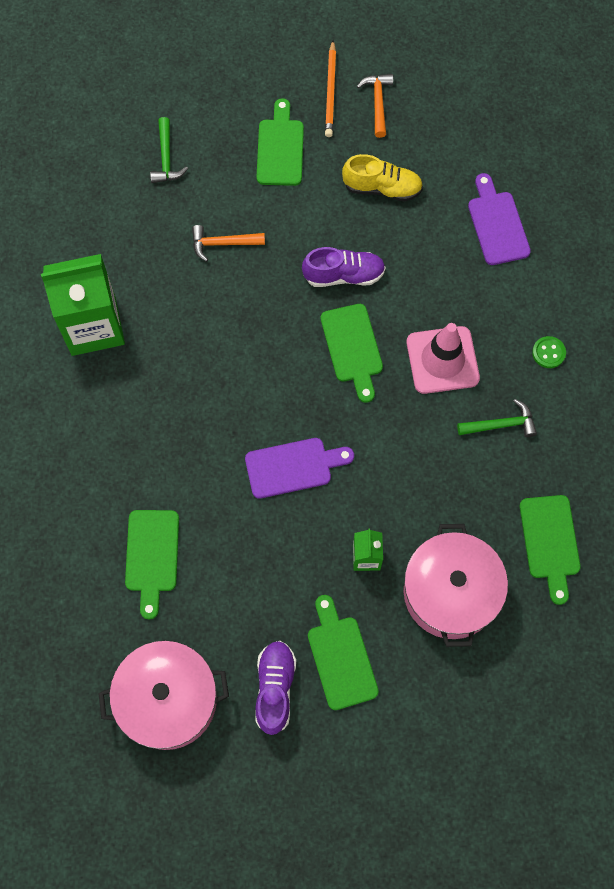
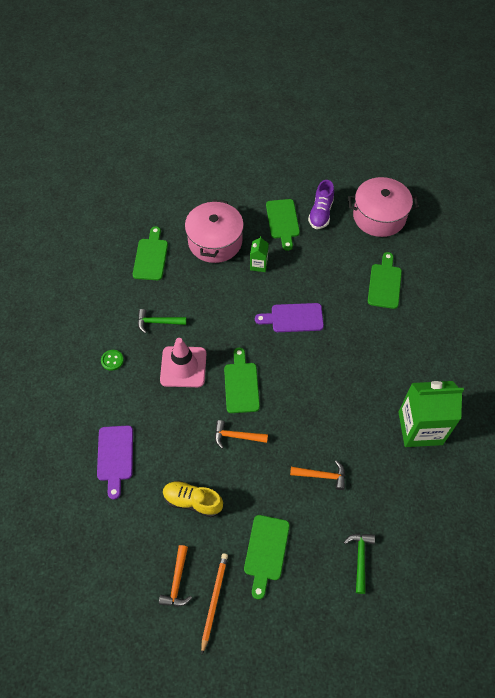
camera: 170 degrees left, 10 degrees down
purple shoe [302,247,386,287] -> orange hammer [215,420,268,449]

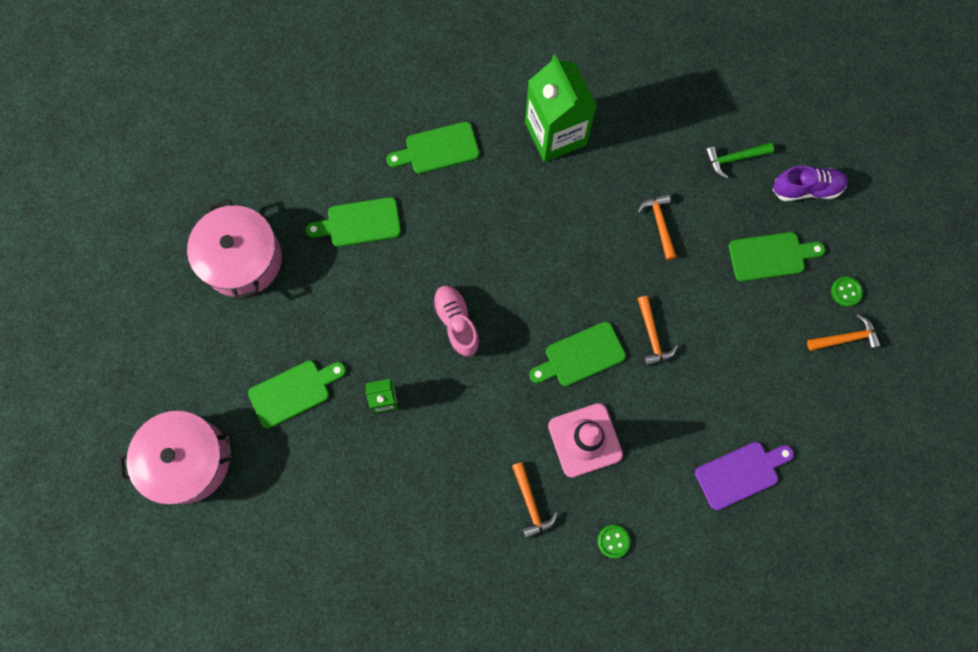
camera: 110 degrees left, 15 degrees up
green cutting board [133,226,168,280] -> green cutting board moved to [387,122,479,174]
green hammer [138,309,187,333] -> orange hammer [512,462,558,539]
yellow shoe [163,481,223,517] -> none
pink pot [185,200,244,263] -> pink pot moved to [119,410,233,505]
orange pencil [201,553,228,654] -> green button [831,277,863,306]
purple cutting board [255,303,324,332] -> pink shoe [432,285,480,357]
purple shoe [308,180,334,229] -> purple shoe moved to [772,166,848,201]

